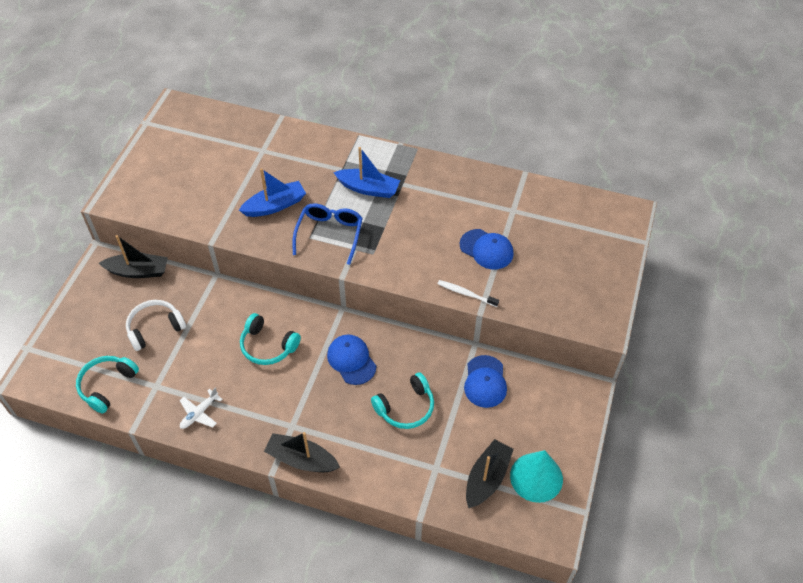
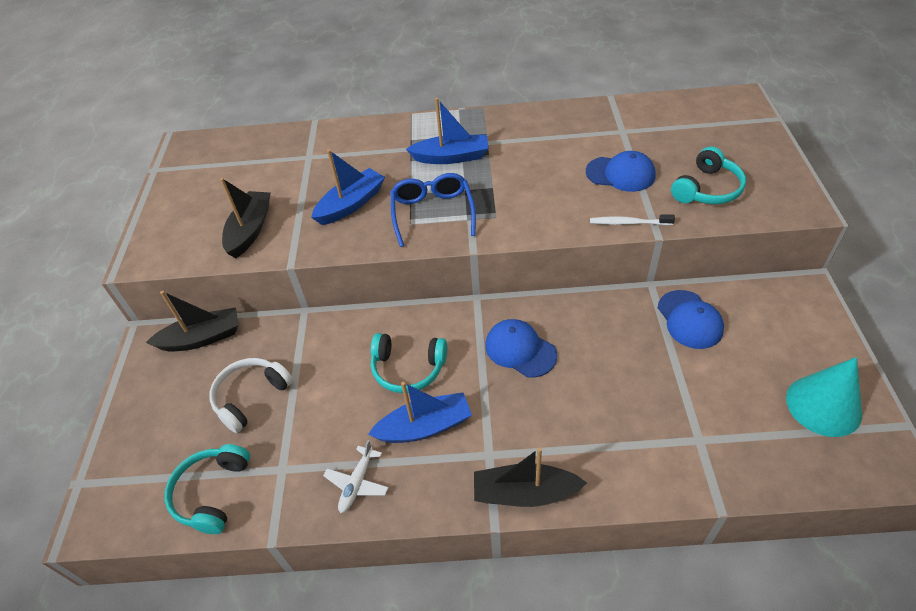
camera: 15 degrees left, 5 degrees down
turquoise headphones [371,372,434,429] -> turquoise headphones moved to [671,147,746,204]
black boat [466,439,513,508] -> black boat moved to [220,178,271,258]
none -> blue boat [368,382,472,443]

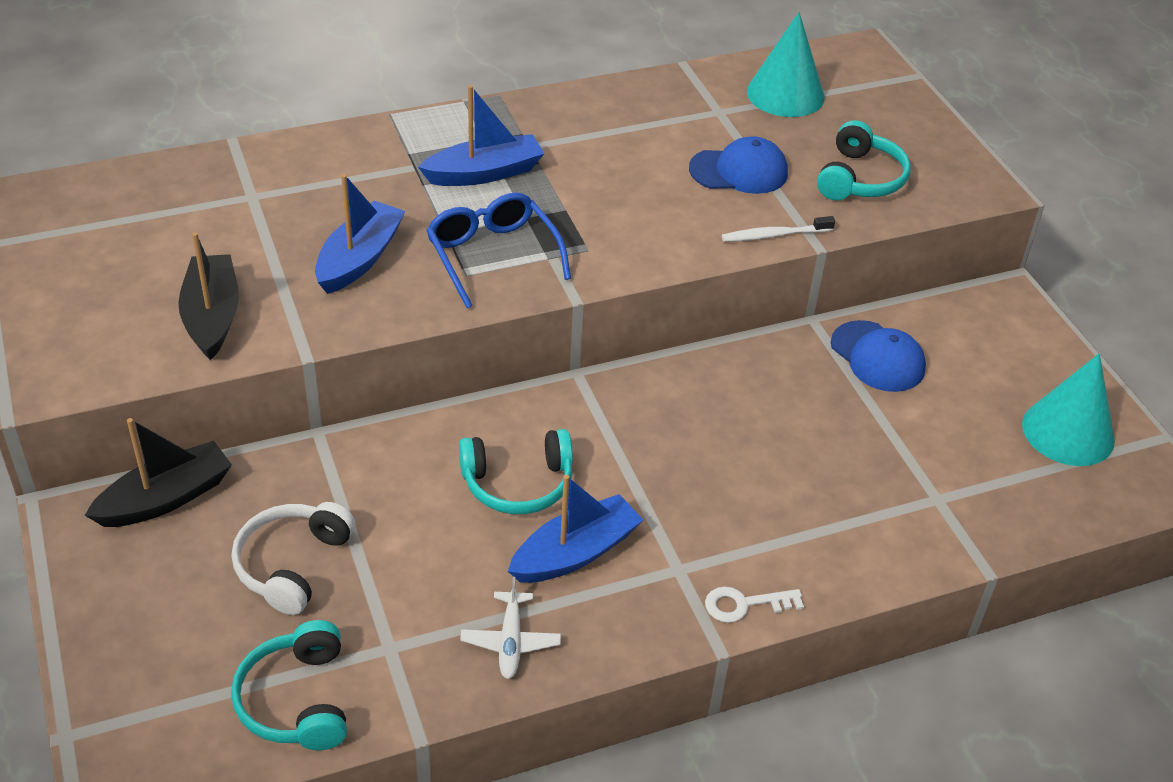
camera: 25 degrees left, 5 degrees down
black boat [474,447,587,507] -> white key [705,587,804,623]
blue cap [485,319,557,378] -> none
none -> turquoise cone [747,12,825,117]

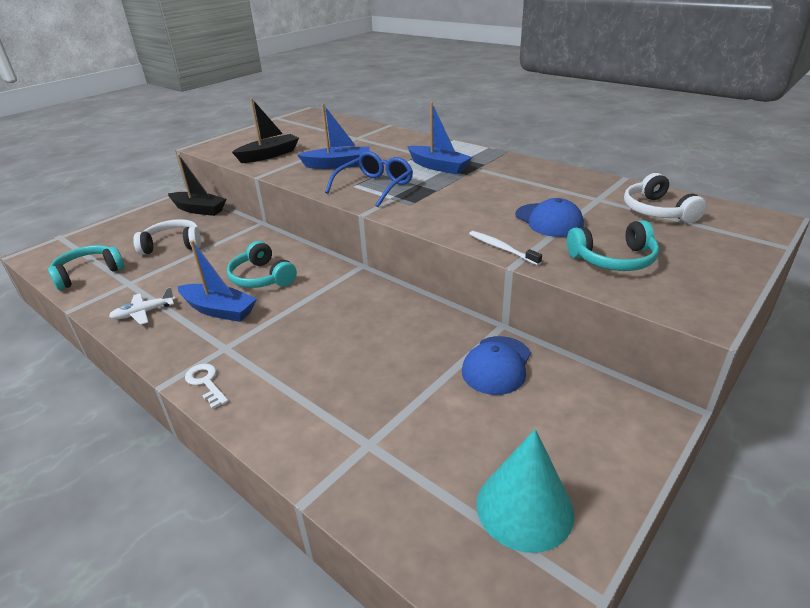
camera: 65 degrees right, 10 degrees down
turquoise cone [747,12,825,117] -> white headphones [624,173,707,223]

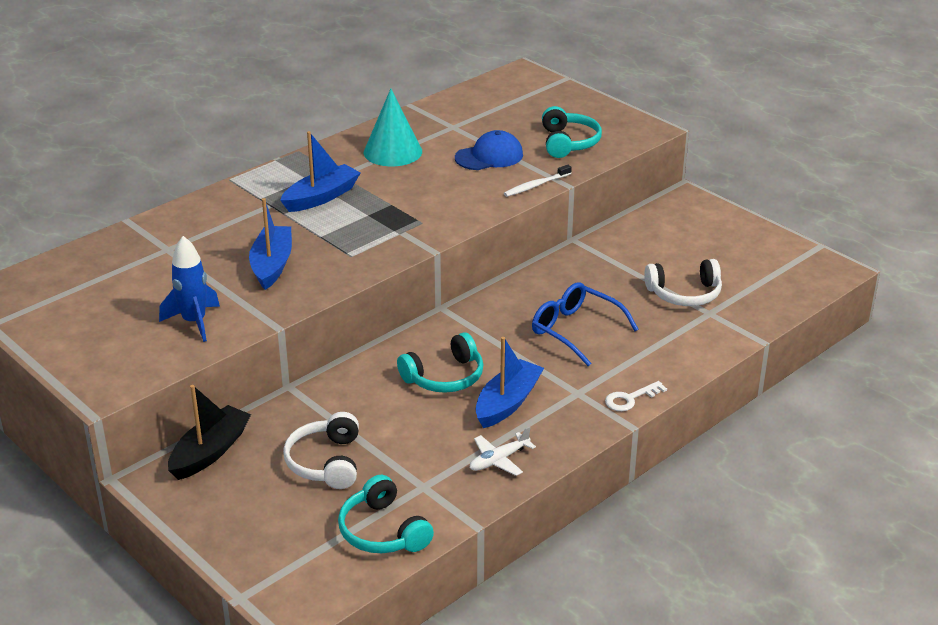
camera: 85 degrees left, 0 degrees up
white plane [109,287,175,325] -> white plane turned 75 degrees clockwise [470,427,536,476]
black boat [232,98,299,163] -> blue rocket [159,236,220,342]
blue glasses [325,151,413,207] -> blue glasses moved to [532,282,638,366]
blue cap [462,336,531,395] -> none
turquoise cone [477,429,574,553] -> turquoise cone moved to [364,89,422,166]
white headphones [624,173,707,223] -> white headphones moved to [644,259,722,306]

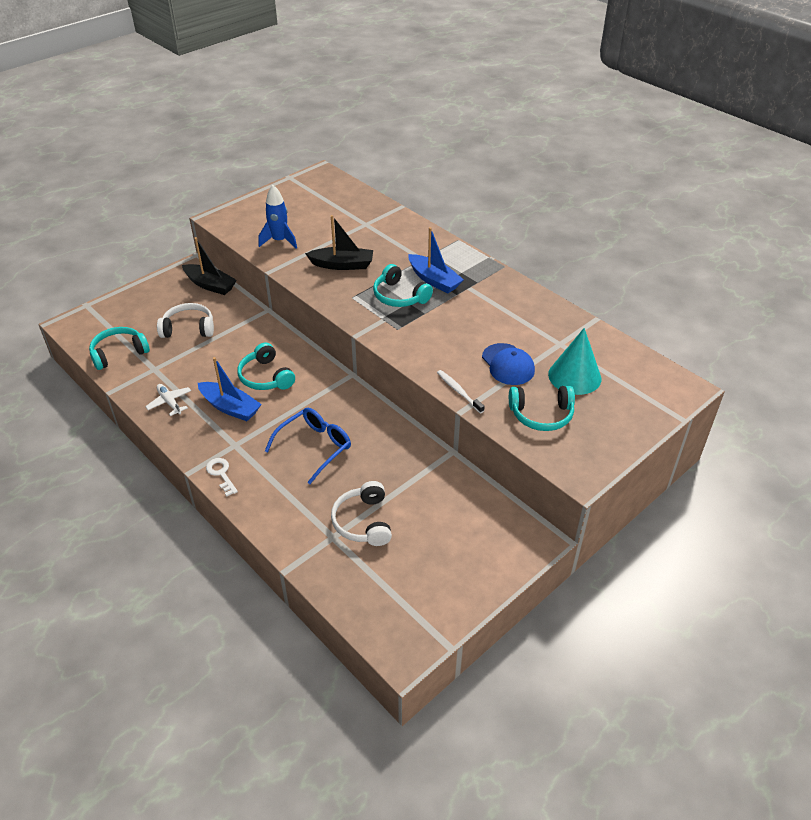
camera: 90 degrees right, 10 degrees up
blue boat [249,198,292,290] -> black boat [305,215,373,270]
turquoise cone [364,89,422,166] -> turquoise cone moved to [548,328,601,395]
none -> turquoise headphones [373,264,433,307]

